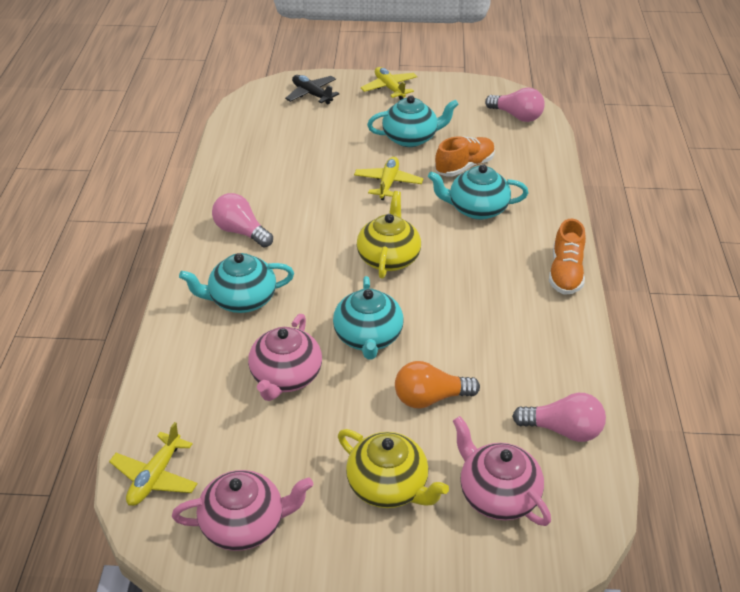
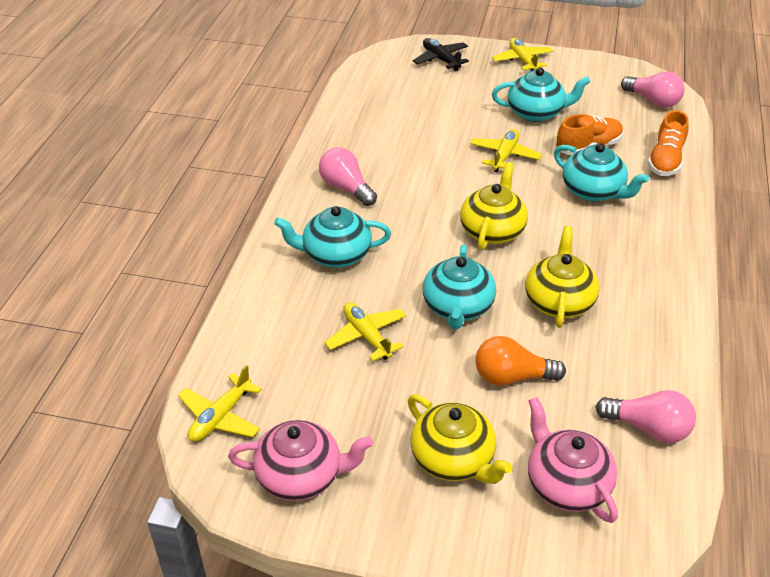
camera: 10 degrees right, 0 degrees up
pink teapot [248,314,322,401] -> yellow plane [324,302,406,361]
turquoise teapot [428,164,529,220] -> turquoise teapot turned 150 degrees counterclockwise [554,143,649,202]
orange shoe [549,219,586,295] -> orange shoe moved to [648,110,689,176]
none -> yellow teapot [525,226,599,328]

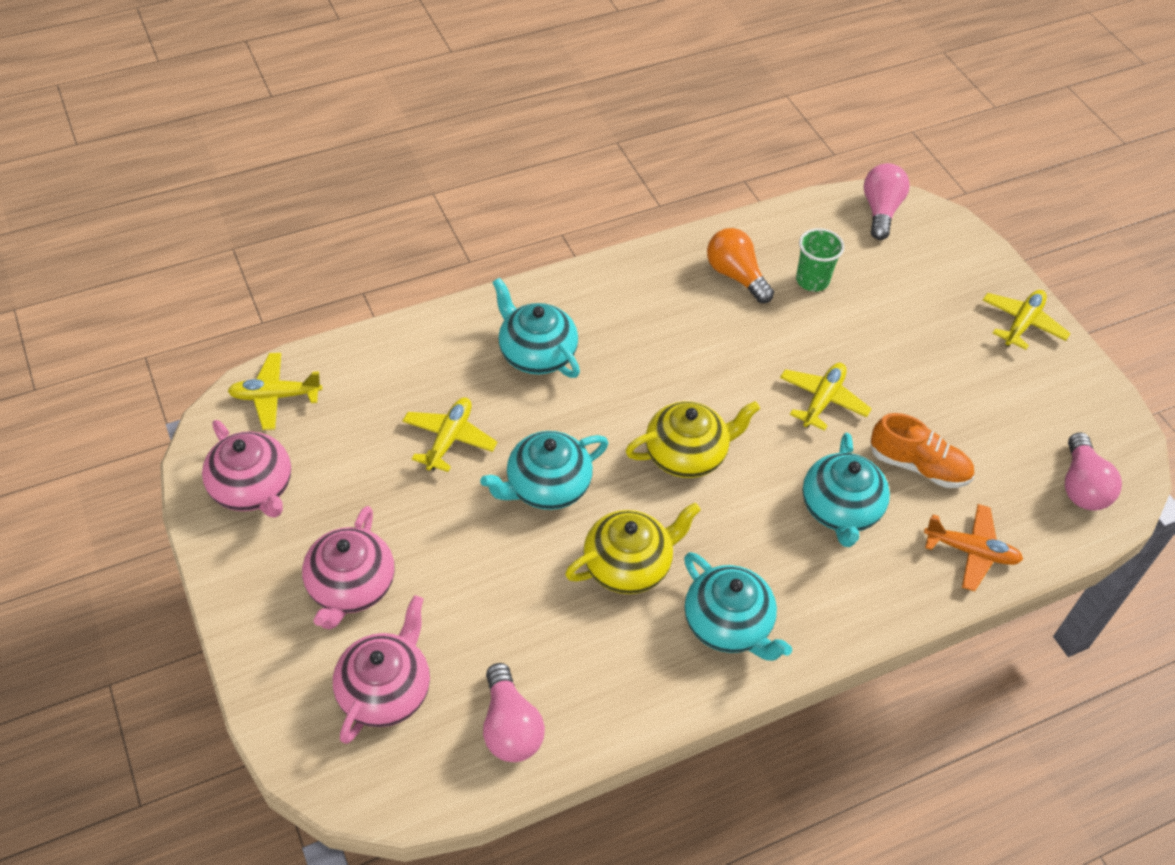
camera: 50 degrees right, 10 degrees up
pink light bulb [319,147,377,206] -> pink light bulb moved to [864,163,910,240]
yellow teapot [408,394,513,484] -> pink teapot [302,506,395,629]
black plane [413,38,469,71] -> none
yellow plane [470,129,542,172] -> yellow plane turned 45 degrees counterclockwise [780,363,872,431]
orange light bulb [475,336,566,386] -> orange light bulb moved to [707,228,774,303]
turquoise teapot [492,67,591,122] -> turquoise teapot moved to [684,552,792,661]
orange shoe [648,110,689,176] -> orange plane [924,504,1023,591]
none -> green cup [796,228,844,292]

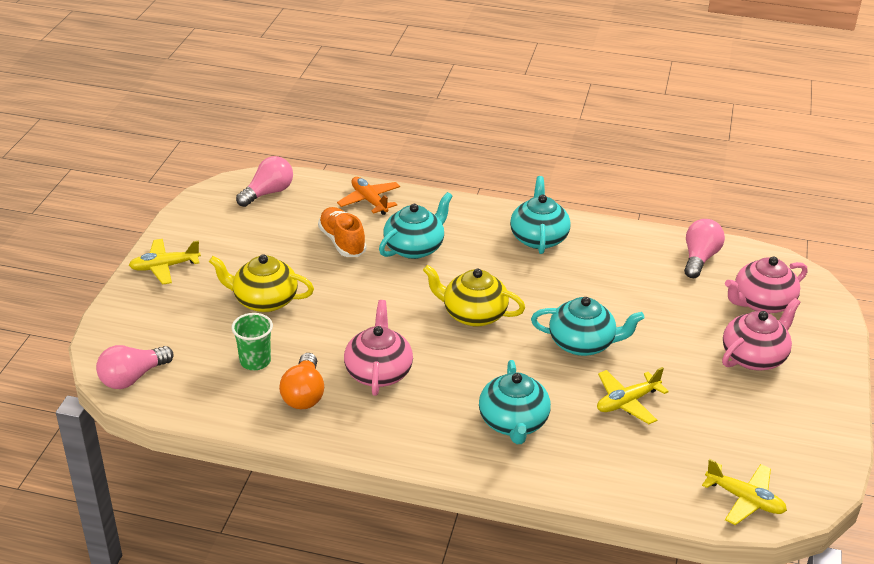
camera: 140 degrees left, 15 degrees down
pink teapot [202,420,291,518] -> pink teapot moved to [344,300,413,396]
yellow teapot [565,503,701,594] -> yellow teapot moved to [209,255,314,312]
yellow plane [780,363,872,431] -> none

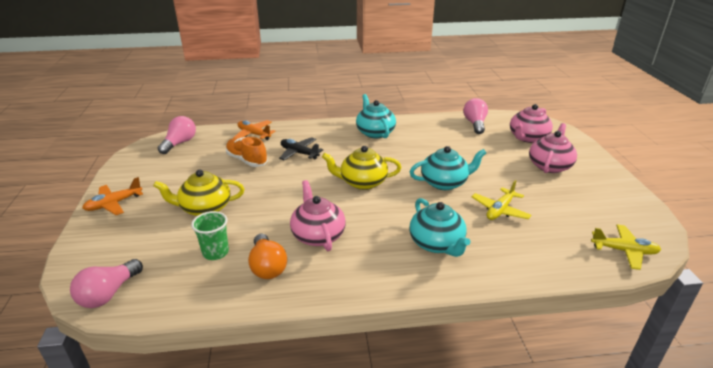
camera: 20 degrees left, 5 degrees down
yellow plane [129,239,201,285] -> orange plane [82,177,143,215]
turquoise teapot [379,192,453,259] -> black plane [279,137,323,160]

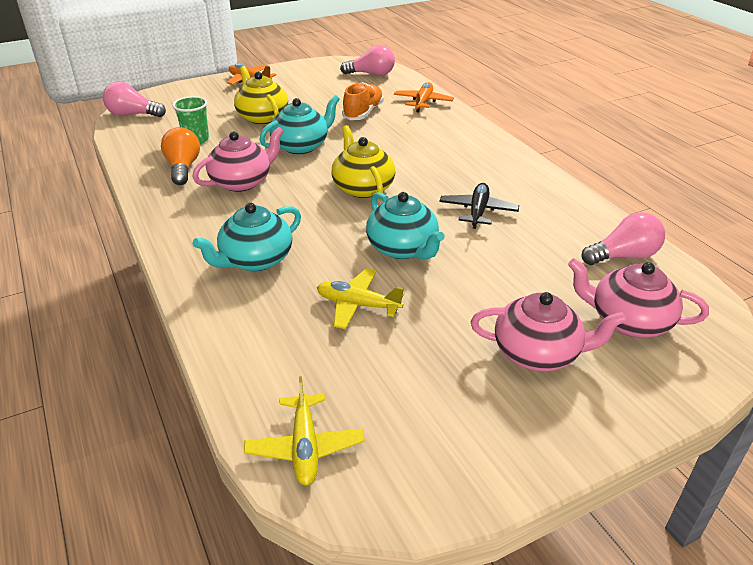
camera: 70 degrees right, 5 degrees up
orange light bulb [248,234,287,279] -> orange light bulb turned 120 degrees clockwise [161,127,200,185]
black plane [279,137,323,160] -> black plane moved to [440,183,519,229]
turquoise teapot [356,94,396,138] -> turquoise teapot moved to [259,95,340,154]

